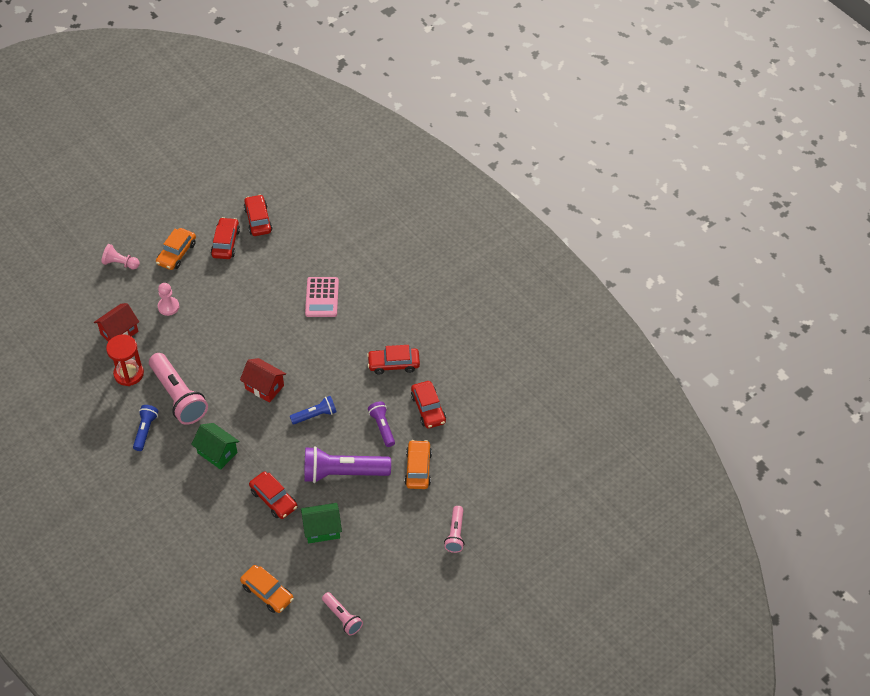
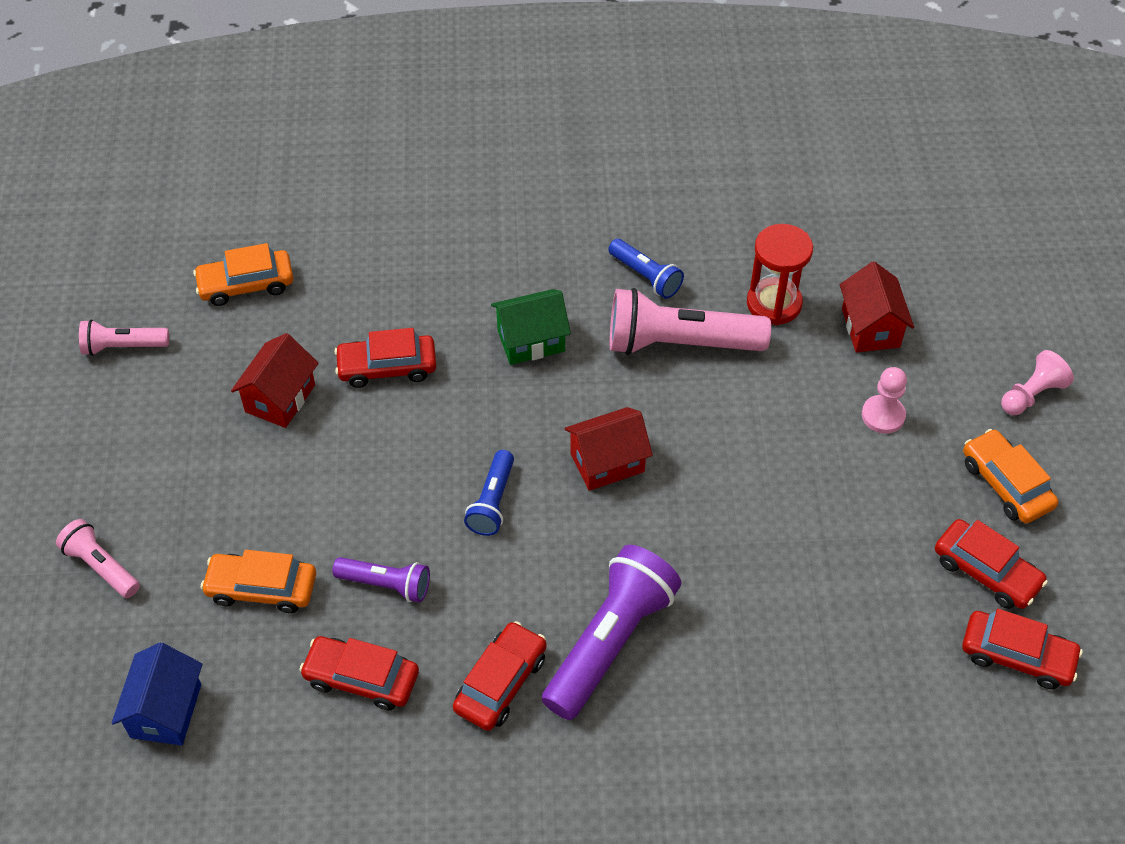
camera: 125 degrees right, 0 degrees up
green house [301,503,342,543] -> red house [231,333,318,428]
purple flashlight [304,446,391,483] -> purple flashlight moved to [542,545,682,720]
pink calculator [305,277,339,317] -> none
orange car [405,440,432,489] -> orange car turned 150 degrees clockwise [200,550,316,613]
none -> blue house [112,642,202,745]

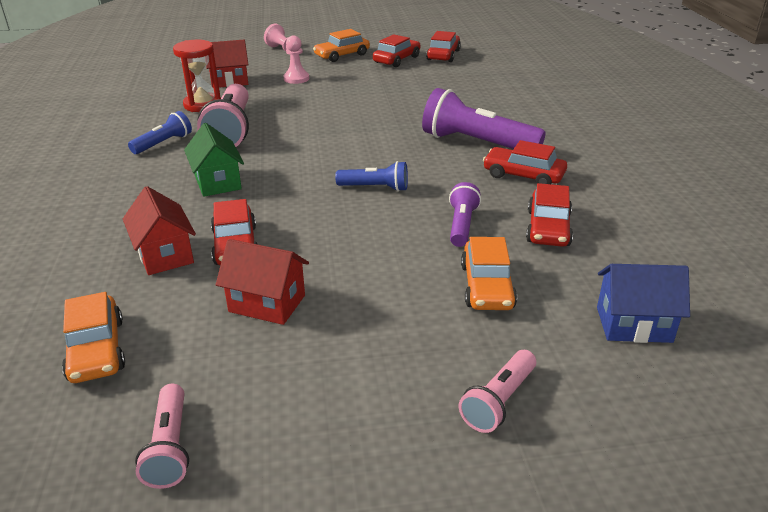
camera: 95 degrees left, 20 degrees down
red house [564,407,653,491] -> red house moved to [123,186,196,275]

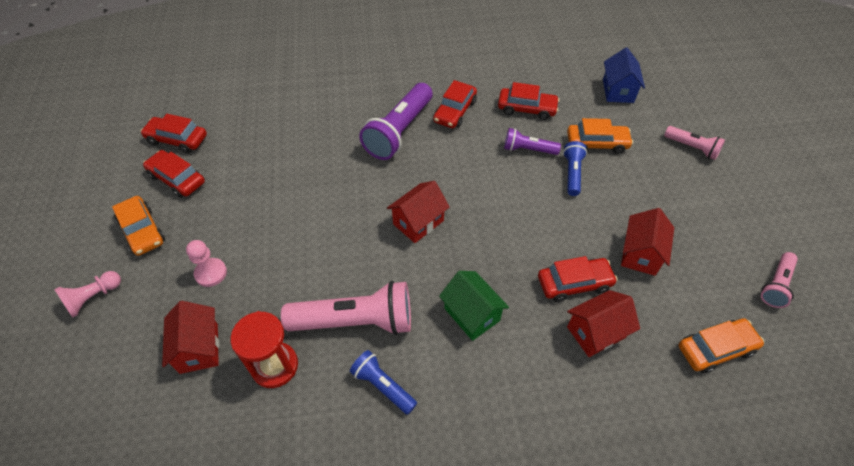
camera: 90 degrees left, 20 degrees up
pink flashlight [135,383,189,489] -> pink flashlight turned 135 degrees clockwise [761,252,798,308]
green house [184,123,244,197] -> green house turned 75 degrees clockwise [439,271,509,341]
blue flashlight [335,161,408,192] -> blue flashlight moved to [563,141,587,196]
none -> red house [387,181,450,243]

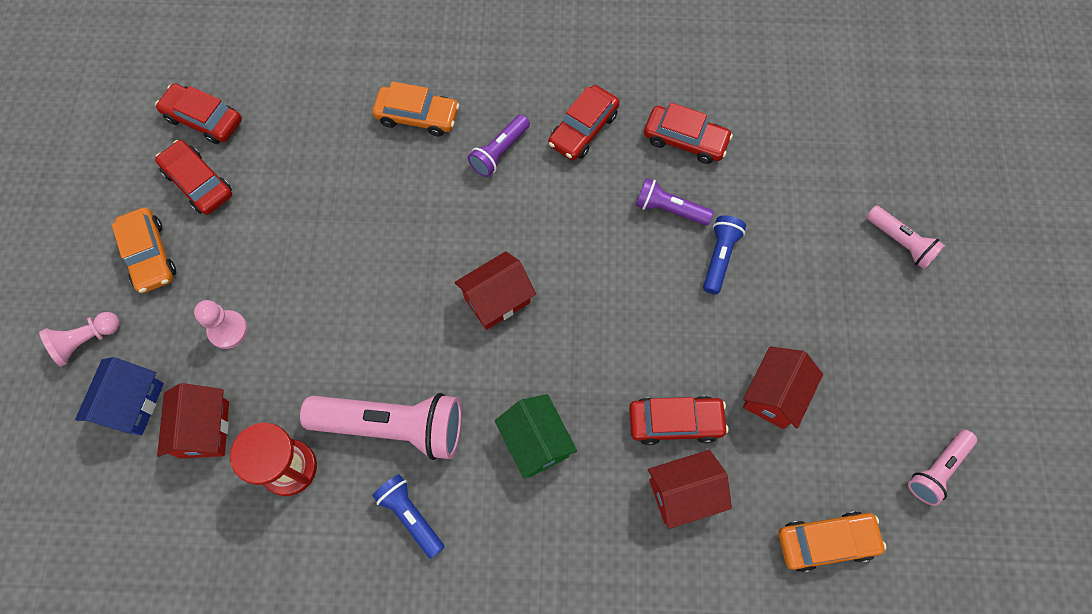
camera: 10 degrees right, 15 degrees up
purple flashlight [359,83,433,160] -> purple flashlight [468,115,530,177], size x0.54
orange car [567,118,633,154] -> orange car moved to [372,81,459,136]
blue house [603,48,645,103] -> blue house moved to [75,357,164,435]

